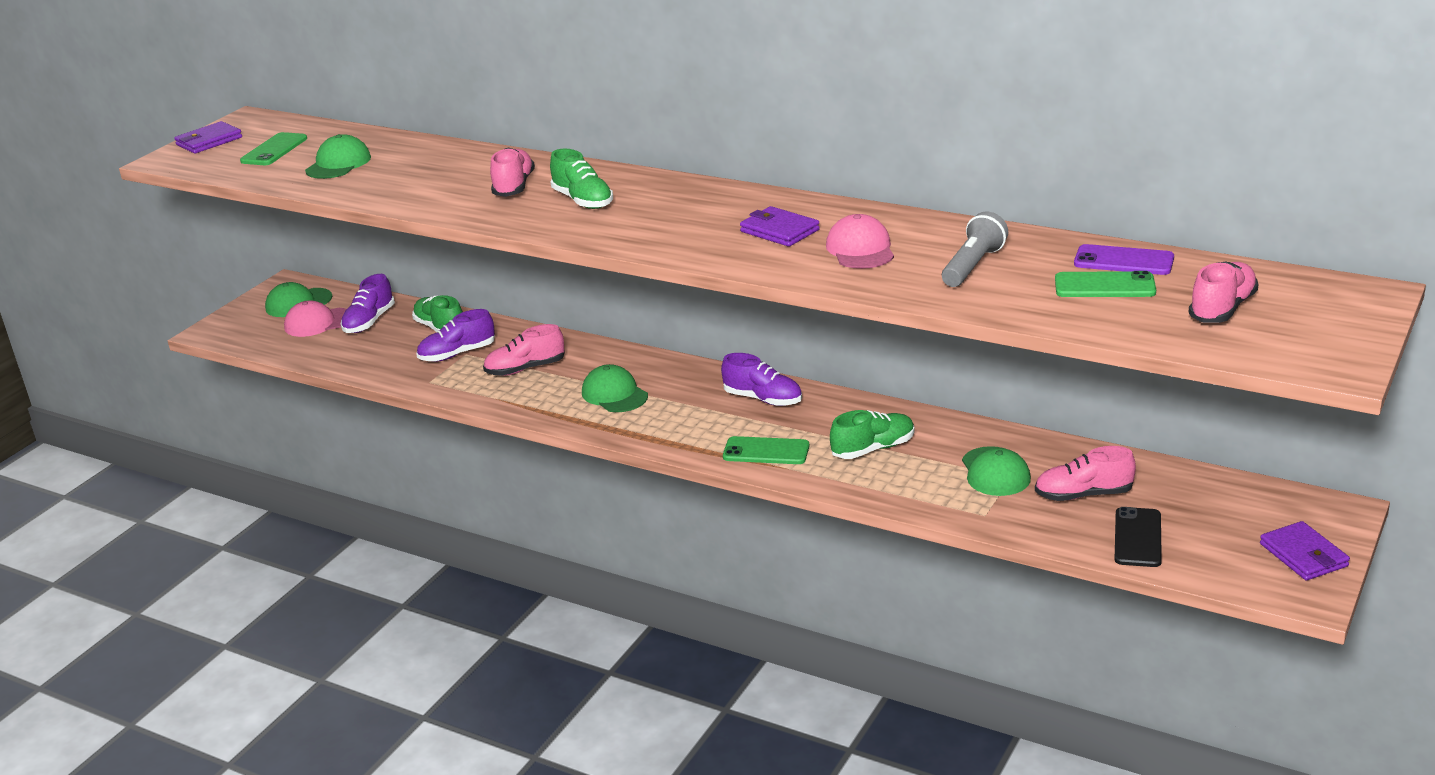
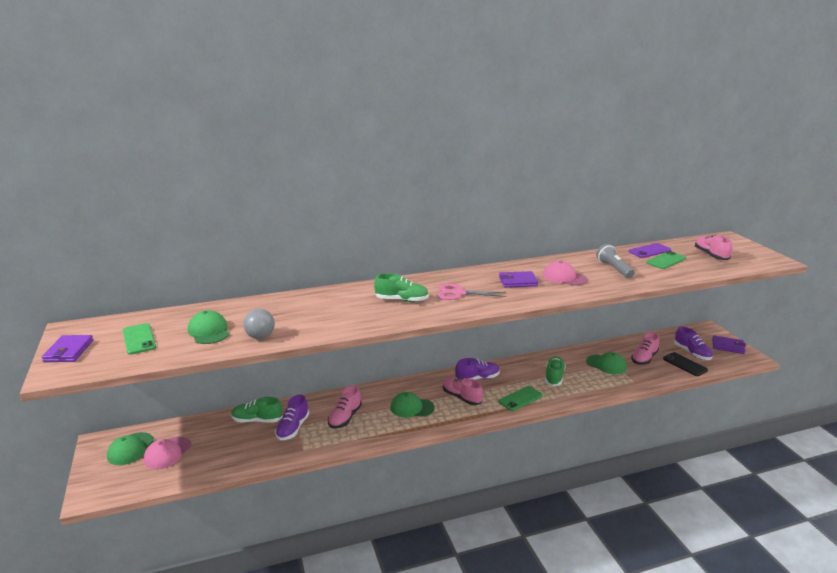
camera: 50 degrees left, 5 degrees down
purple shoe [341,274,395,333] -> purple shoe moved to [674,326,713,360]
pink shoe [490,148,535,197] -> pink shoe moved to [443,377,483,405]
none -> grey ball [243,309,275,339]
none -> pink scissors [437,283,507,300]

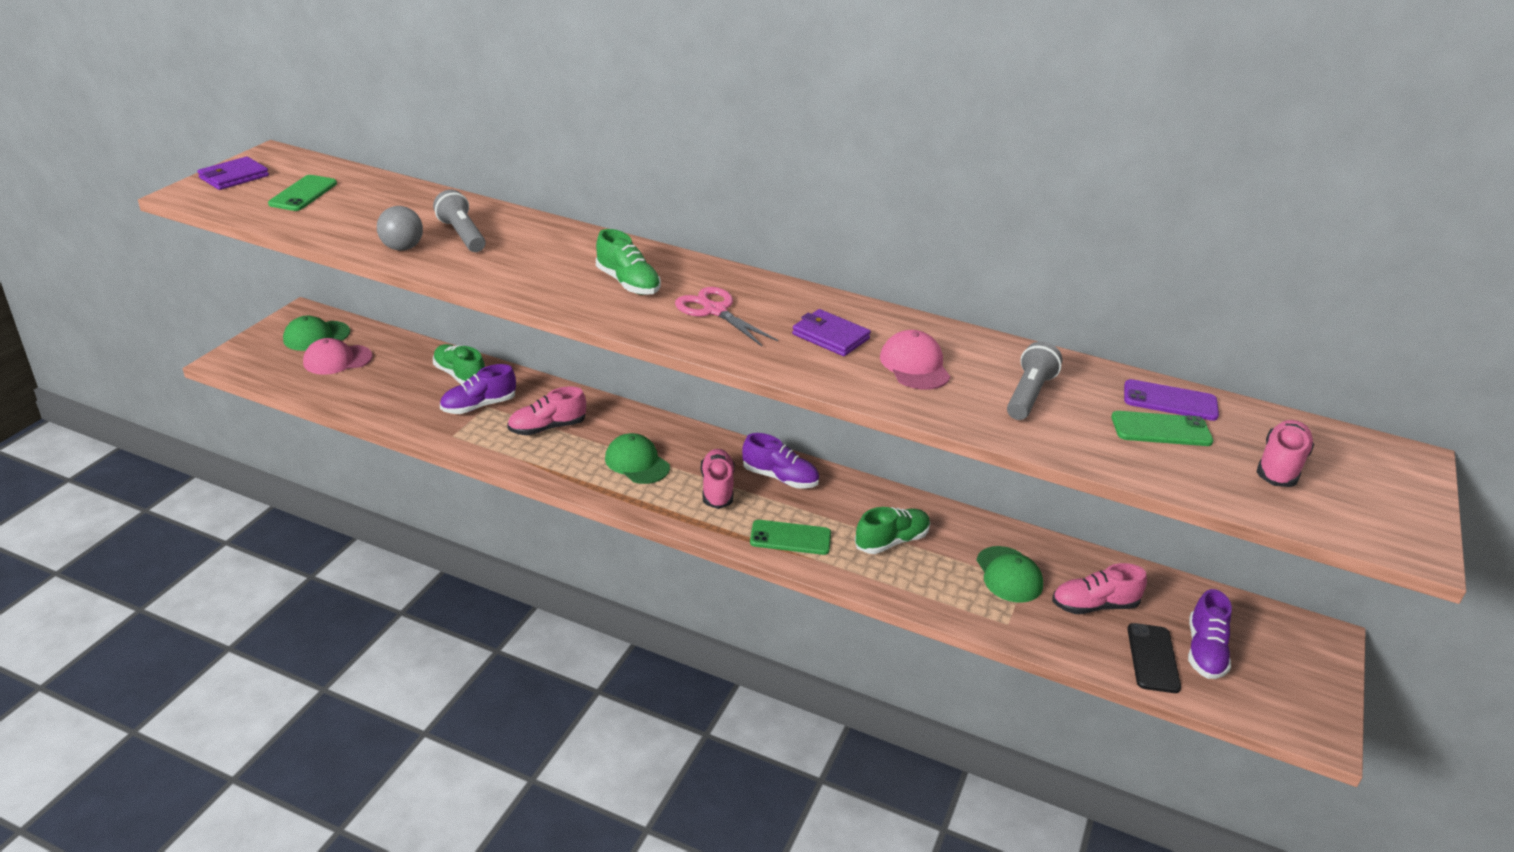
camera: 40 degrees right, 10 degrees up
green cap [188,310,229,344] -> none
purple wallet [712,336,746,354] -> none
none -> grey flashlight [433,189,486,252]

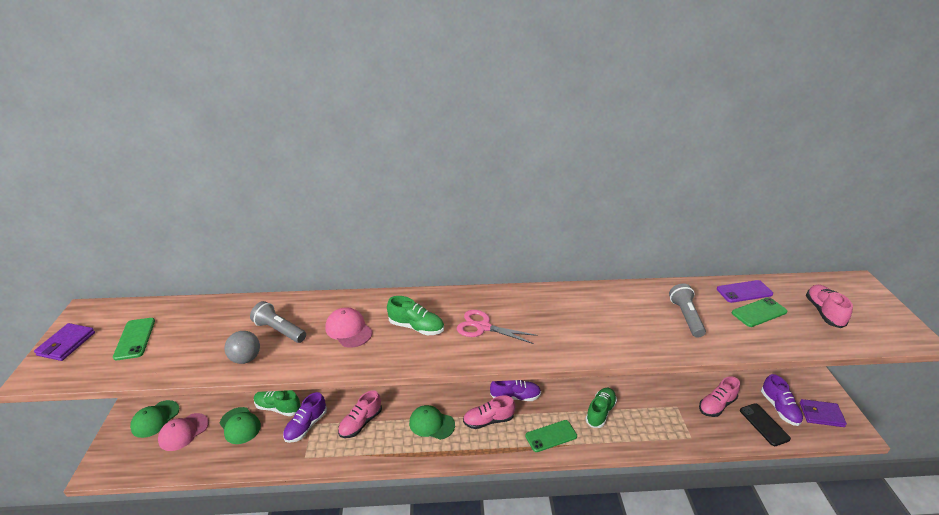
camera: 25 degrees left, 0 degrees up
pink shoe [700,449,735,509] -> pink shoe turned 75 degrees counterclockwise [463,395,515,429]
purple wallet [792,309,871,356] -> purple wallet moved to [800,399,847,427]
pink cap [880,330,950,390] -> pink cap moved to [325,307,373,348]
green cap [977,546,1043,603] -> green cap moved to [220,407,261,444]

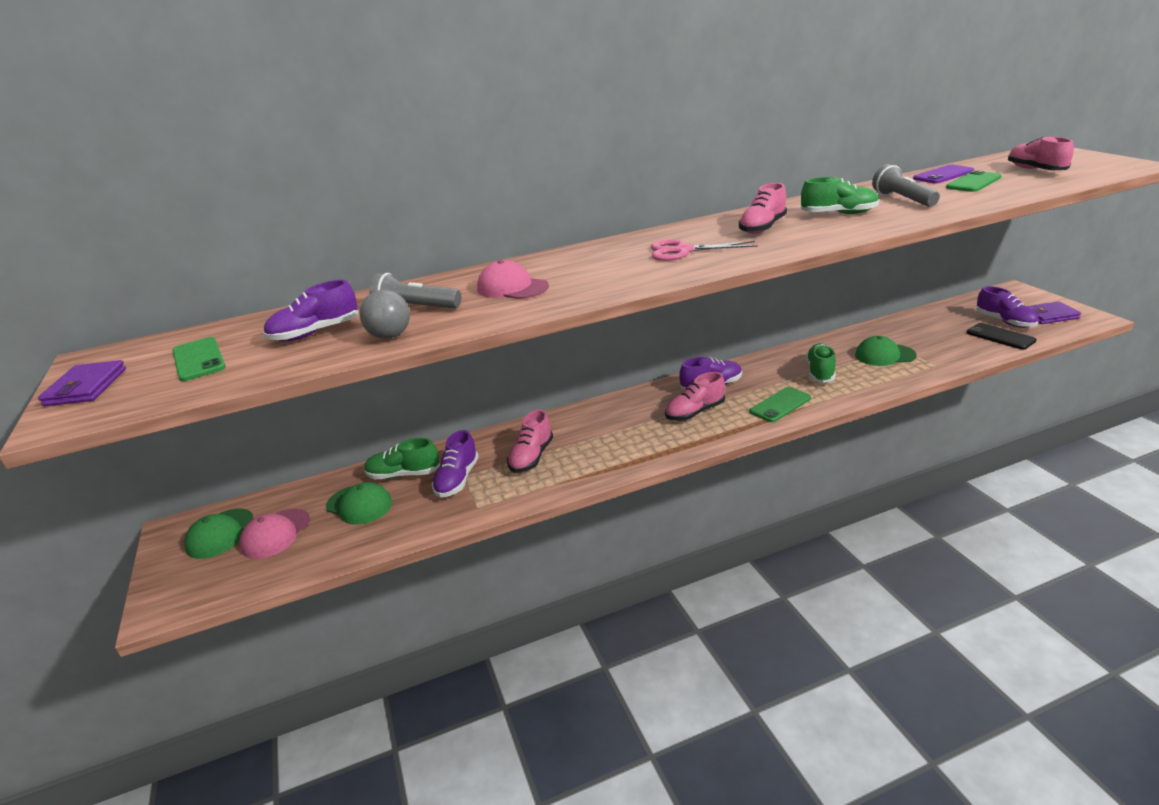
camera: 15 degrees left, 5 degrees down
green shoe [387,296,444,335] -> green shoe moved to [801,177,879,214]
green cap [409,405,455,440] -> green cap moved to [855,336,917,366]
pink shoe [699,376,740,417] -> pink shoe moved to [739,183,787,234]
none -> purple shoe [263,280,358,341]

